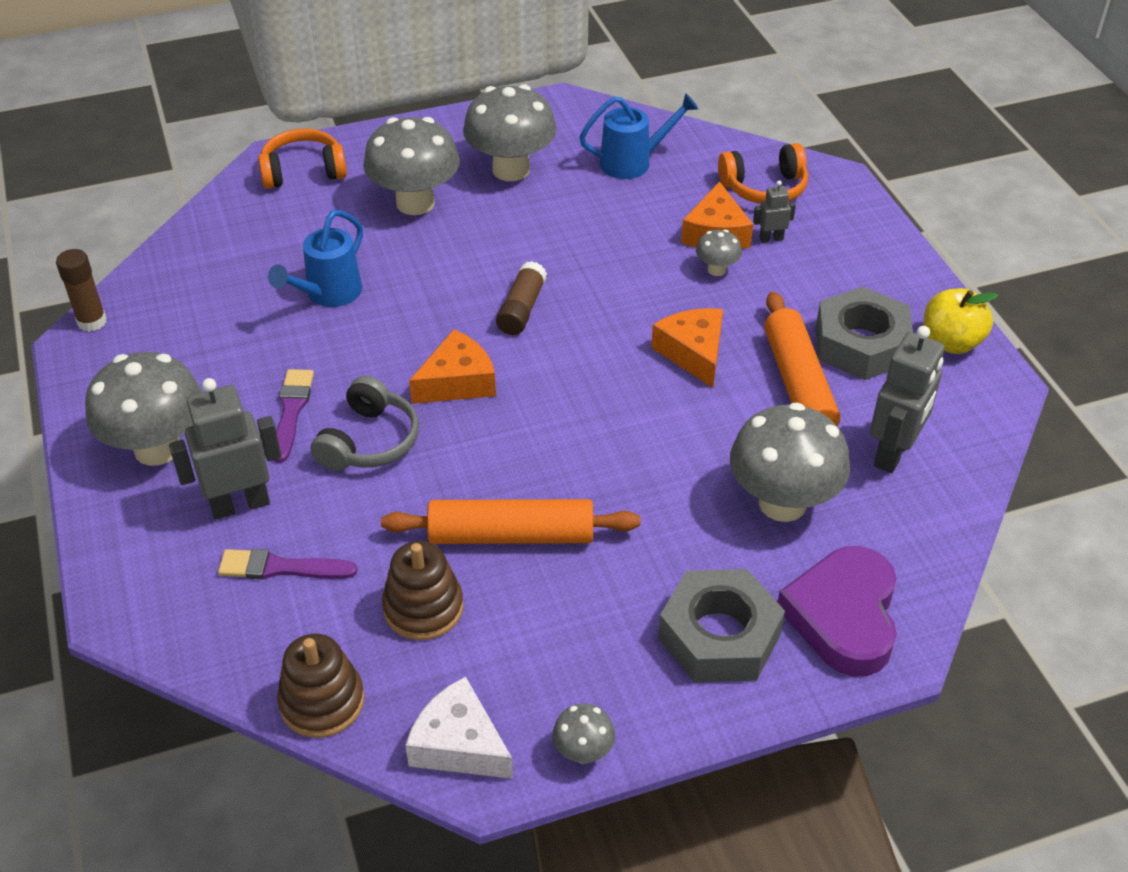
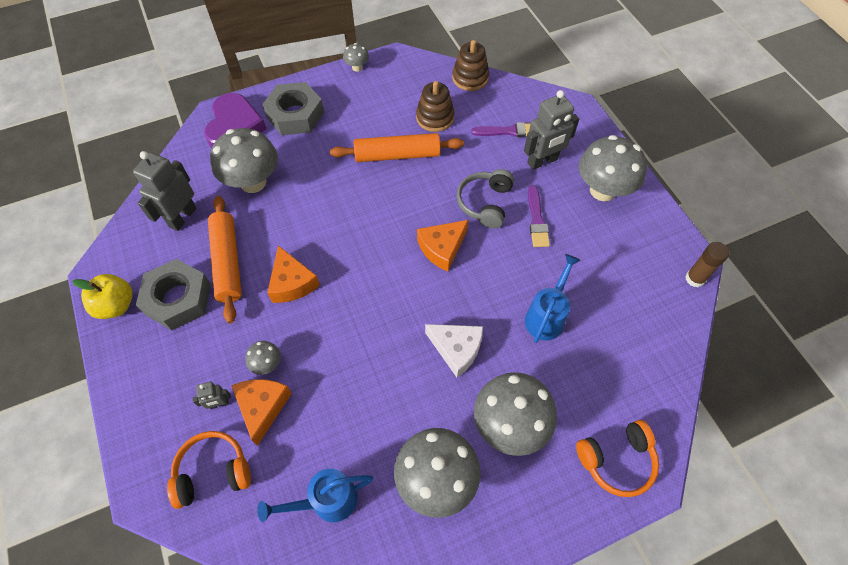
camera: 175 degrees right, 15 degrees up
white cheese [405,677,513,779] -> white cheese moved to [425,324,483,378]
brown glue stick [496,261,547,335] -> none

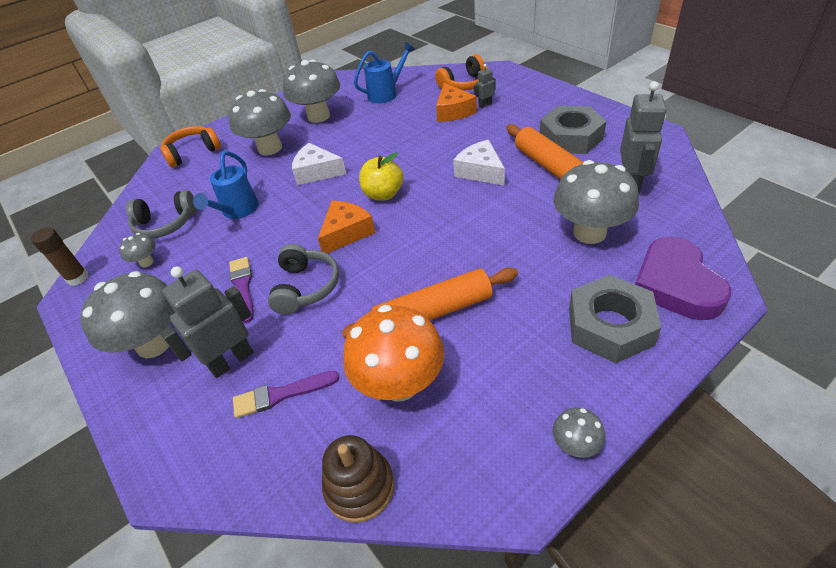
camera: 170 degrees right, 15 degrees down
yellow apple [72,274,133,319] -> yellow apple moved to [359,152,403,201]
grey mushroom [245,341,281,375] -> grey mushroom moved to [119,233,156,268]
orange cheese [267,246,320,303] -> white cheese [453,140,505,186]
brown stacking toy [416,81,454,132] -> orange mushroom [343,305,444,401]
none -> grey headphones [126,190,196,239]

